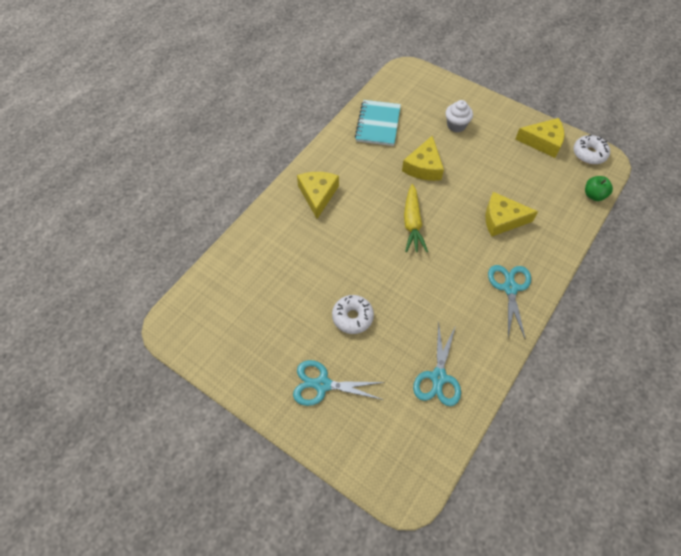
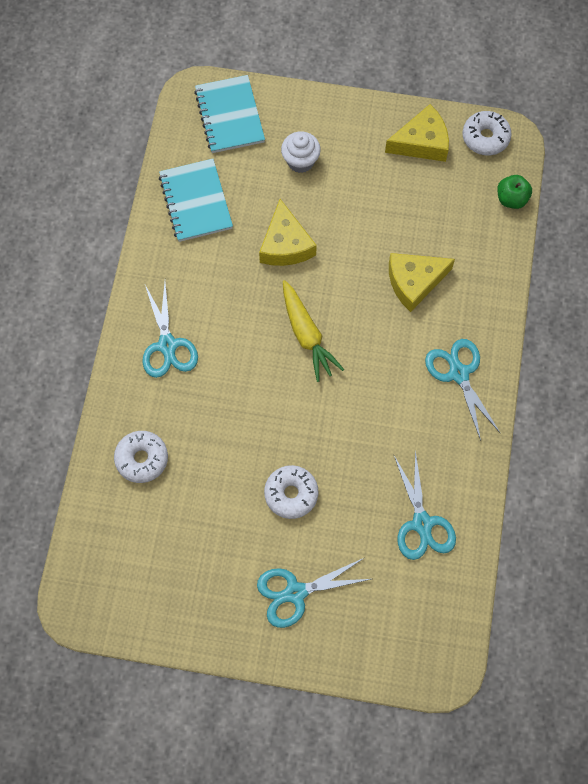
camera: 25 degrees left, 10 degrees up
yellow cheese [297,172,339,219] -> turquoise scissors [142,283,198,378]
none -> white donut [114,431,168,483]
none -> turquoise notebook [194,75,265,153]

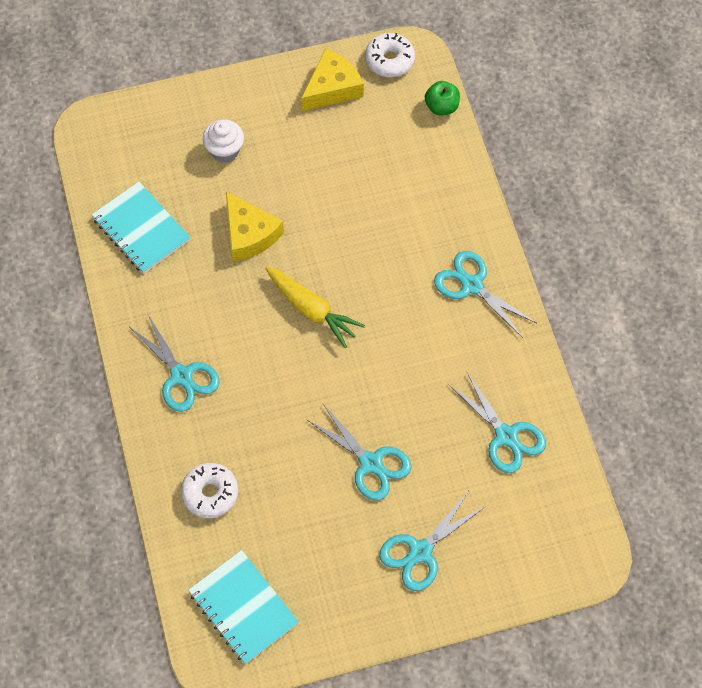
camera: 25 degrees left, 5 degrees down
turquoise notebook [194,75,265,153] -> turquoise notebook moved to [188,550,299,664]
white donut [264,465,318,519] -> turquoise scissors [307,404,412,501]
yellow cheese [389,253,455,312] -> none

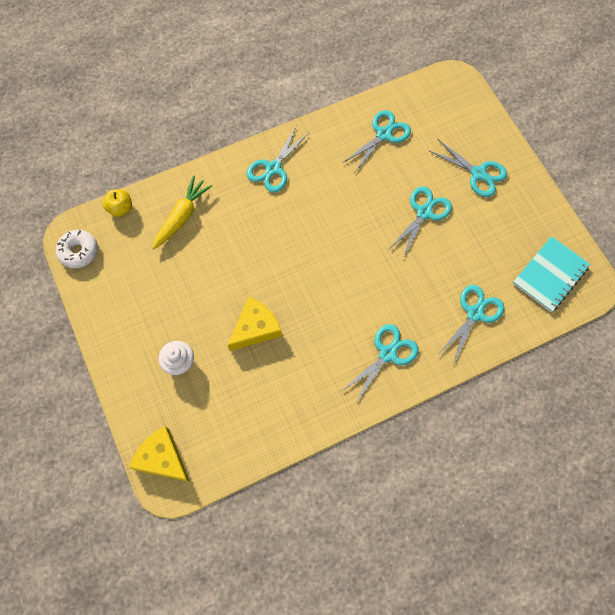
camera: 100 degrees left, 5 degrees up
turquoise notebook [92,182,191,274] -> none
white donut [181,463,238,518] -> turquoise scissors [440,285,504,364]
yellow carrot [265,267,365,348] -> yellow carrot moved to [152,175,212,249]
yellow cheese [301,48,364,111] -> yellow cheese moved to [129,426,190,482]
green apple [425,81,460,116] -> yellow apple [103,189,132,217]

